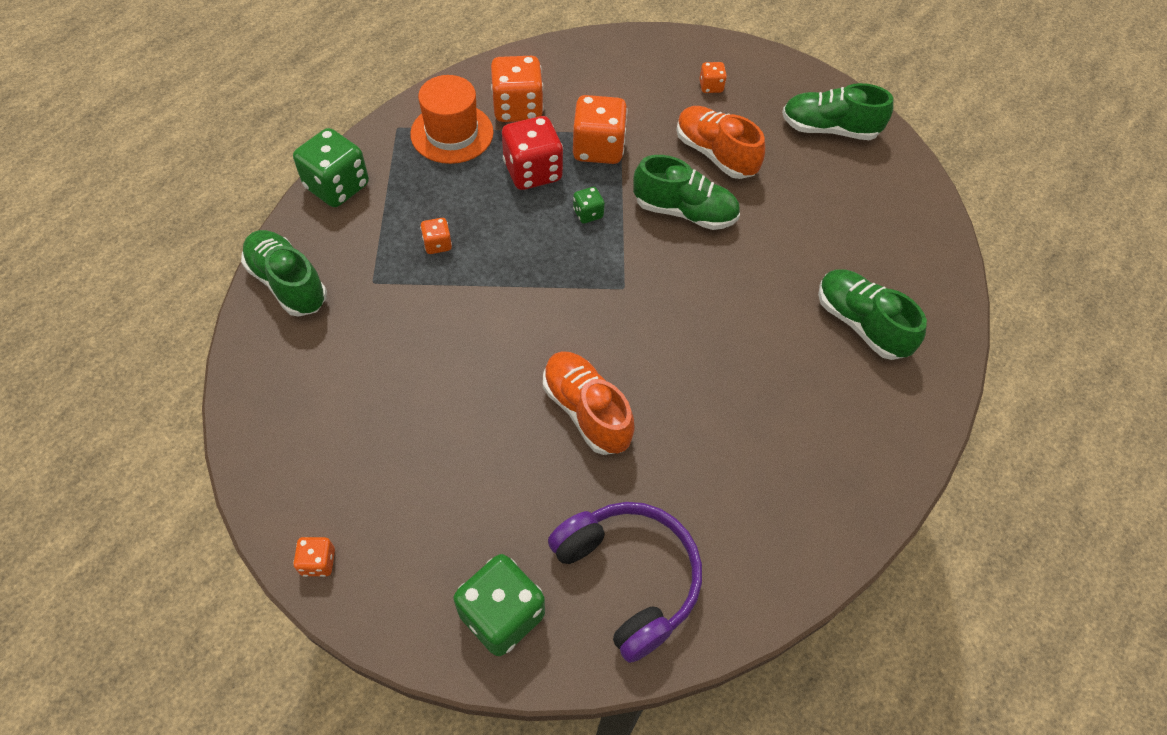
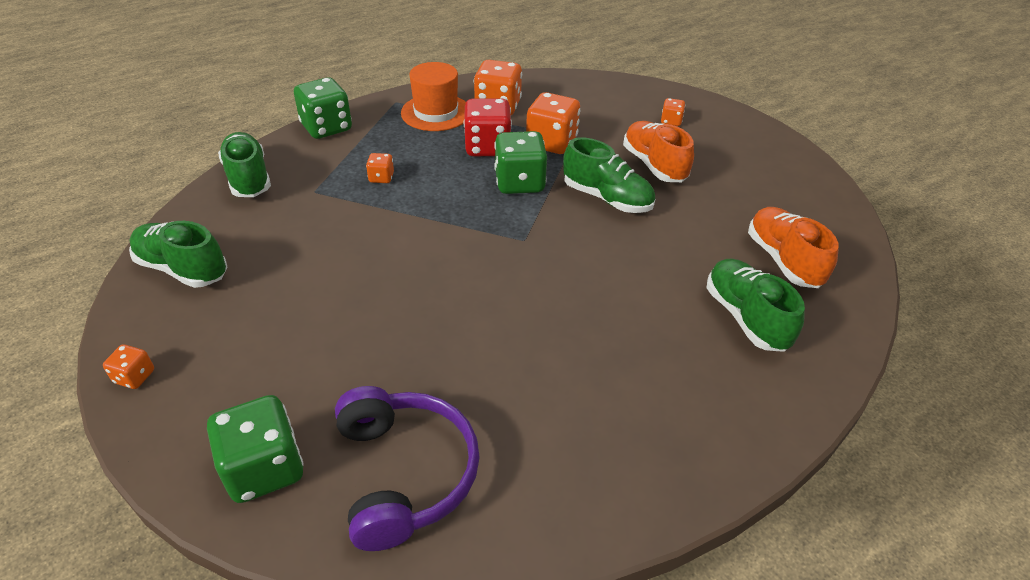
camera: 20 degrees right, 15 degrees down
orange shoe [543,351,635,455] -> orange shoe moved to [748,207,839,288]
green dice [573,187,605,224] -> green dice [494,131,547,194], size x2.04
green shoe [782,83,894,140] -> green shoe moved to [129,221,228,288]

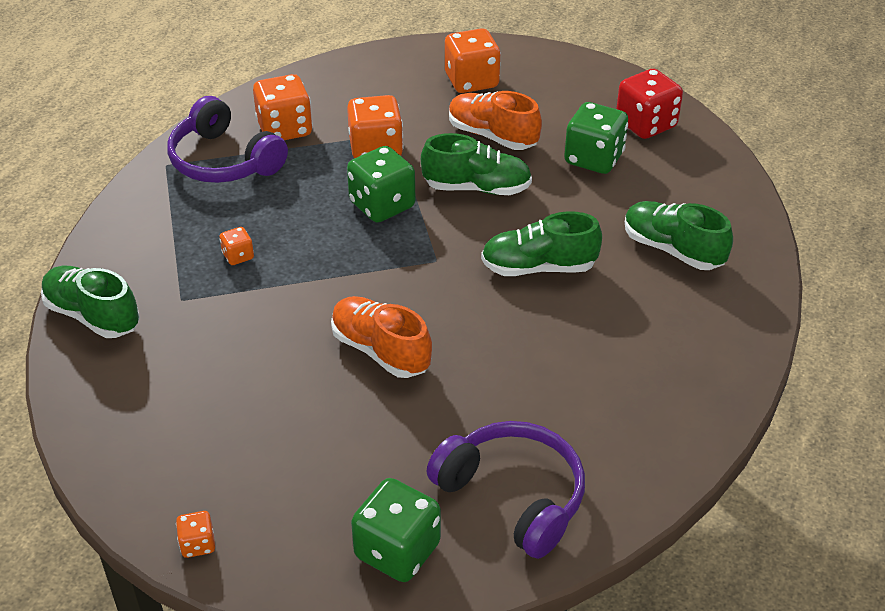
camera: 30 degrees left, 0 degrees up
green shoe [129,221,228,288] -> green shoe moved to [481,211,602,276]
green dice [294,77,352,139] -> green dice moved to [564,102,628,174]
orange hat [401,62,466,131] -> purple headphones [168,96,288,183]
red dice [463,98,512,156] -> red dice moved to [616,69,683,139]
orange dice [661,98,685,126] -> orange dice [445,28,501,93], size x2.04
orange shoe [748,207,839,288] -> orange shoe moved to [331,296,432,378]

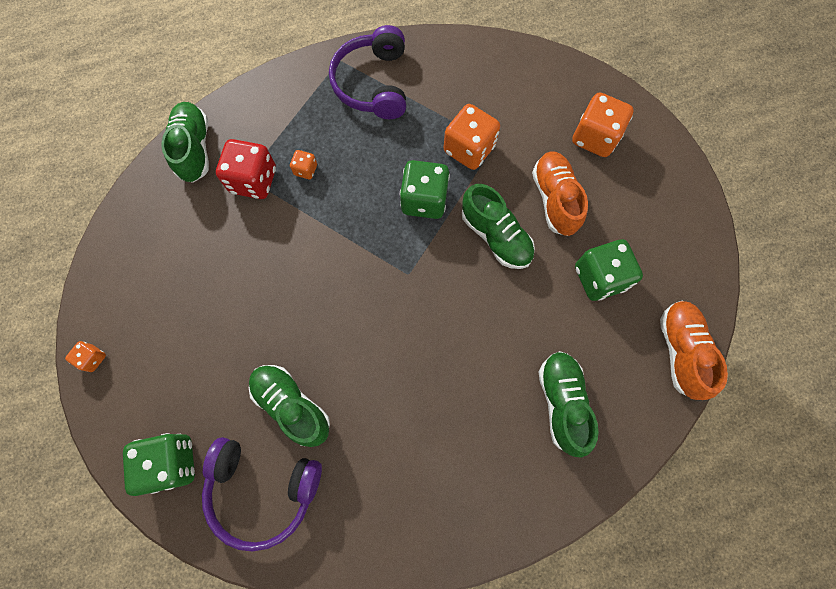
camera: 45 degrees right, 30 degrees up
orange dice [253,74,313,140] -> none
orange shoe [331,296,432,378] -> orange shoe moved to [660,301,728,400]
purple headphones [426,421,585,559] -> purple headphones turned 105 degrees clockwise [202,437,322,552]
green shoe [481,211,602,276] -> green shoe moved to [249,365,330,447]
red dice [616,69,683,139] -> red dice moved to [216,139,276,199]

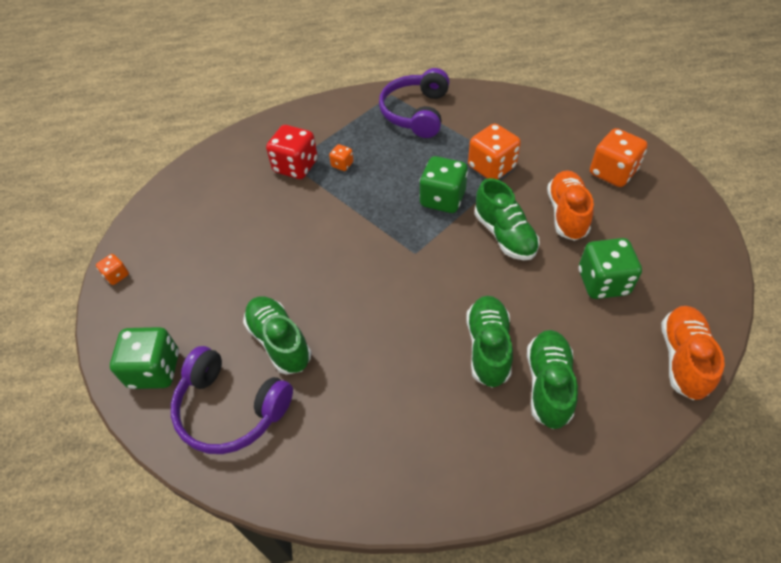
camera: 15 degrees right, 20 degrees down
green shoe [161,102,209,183] -> green shoe moved to [466,296,513,388]

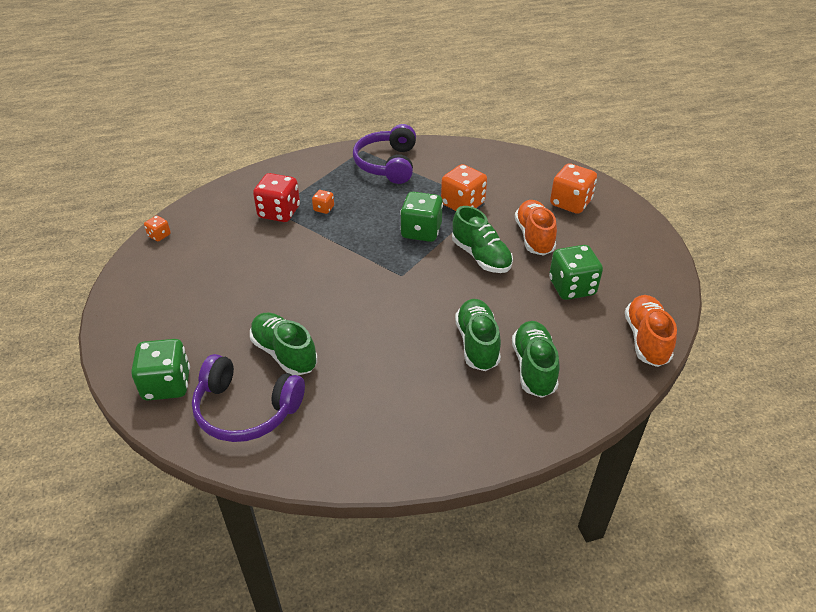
camera: 10 degrees left, 10 degrees down
orange dice [96,254,129,285] -> orange dice moved to [144,215,171,241]

